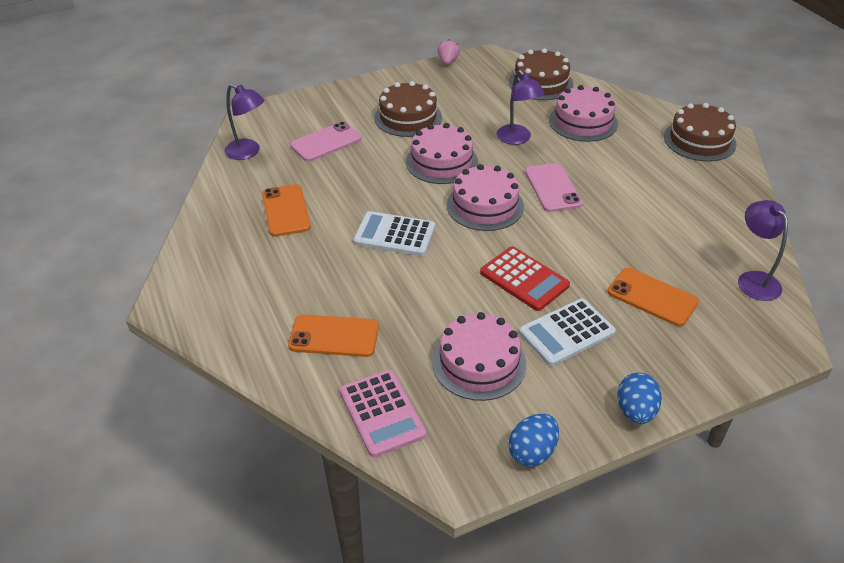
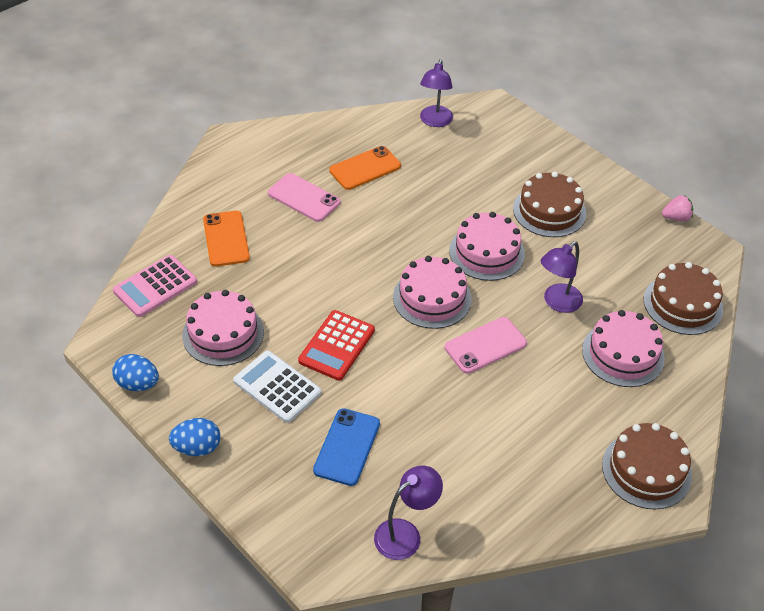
camera: 70 degrees right, 5 degrees up
pink phone [290,122,362,162] -> pink phone moved to [268,173,340,222]
white calculator [353,211,435,256] -> none
orange phone [607,268,699,326] -> blue phone [313,408,380,486]

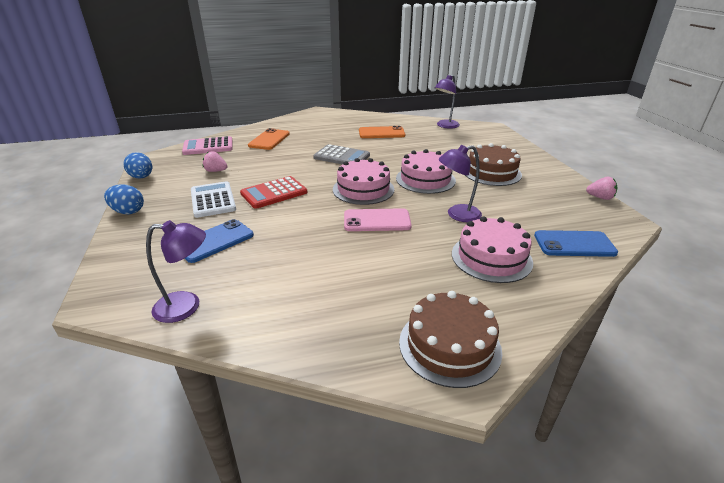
camera: 30 degrees right, 15 degrees down
pink cake [182,290,264,366] -> pink strawberry [203,151,227,172]
pink phone [268,173,340,222] -> none
brown cake [644,262,723,335] -> blue phone [534,230,618,257]
none -> grey calculator [313,144,370,164]

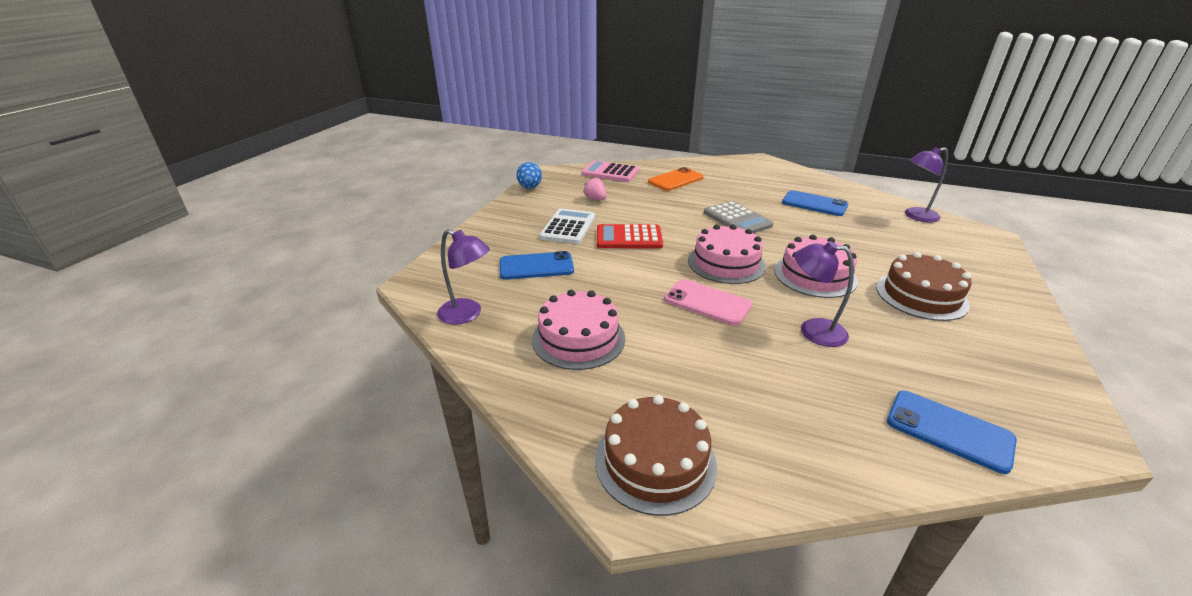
camera: 35 degrees right, 0 degrees up
blue egg [104,185,144,214] -> none
orange phone [359,126,405,138] -> blue phone [782,190,848,216]
pink cake [452,216,533,283] -> pink cake moved to [532,290,625,370]
pink strawberry [586,177,618,200] -> none

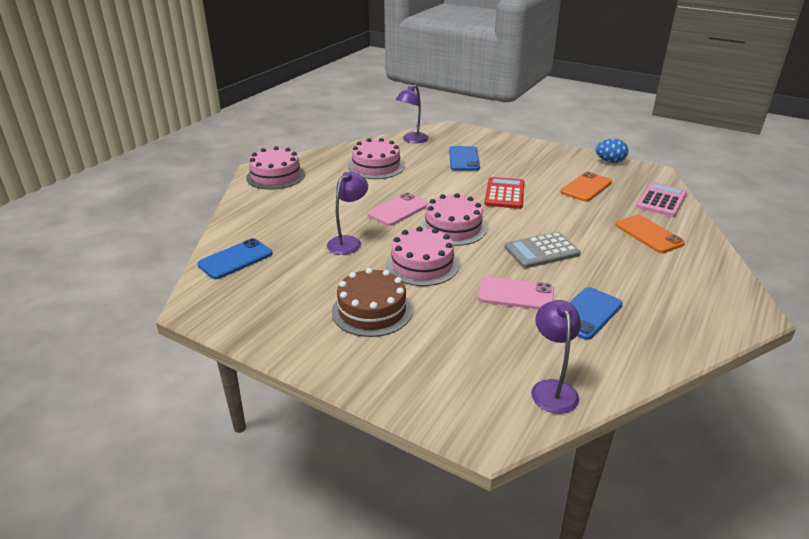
camera: 100 degrees right, 0 degrees up
white calculator [540,209,595,244] -> none
pink strawberry [583,177,607,200] -> orange phone [560,171,612,202]
brown cake [595,395,717,516] -> pink cake [246,146,305,190]
none -> pink phone [478,276,554,309]

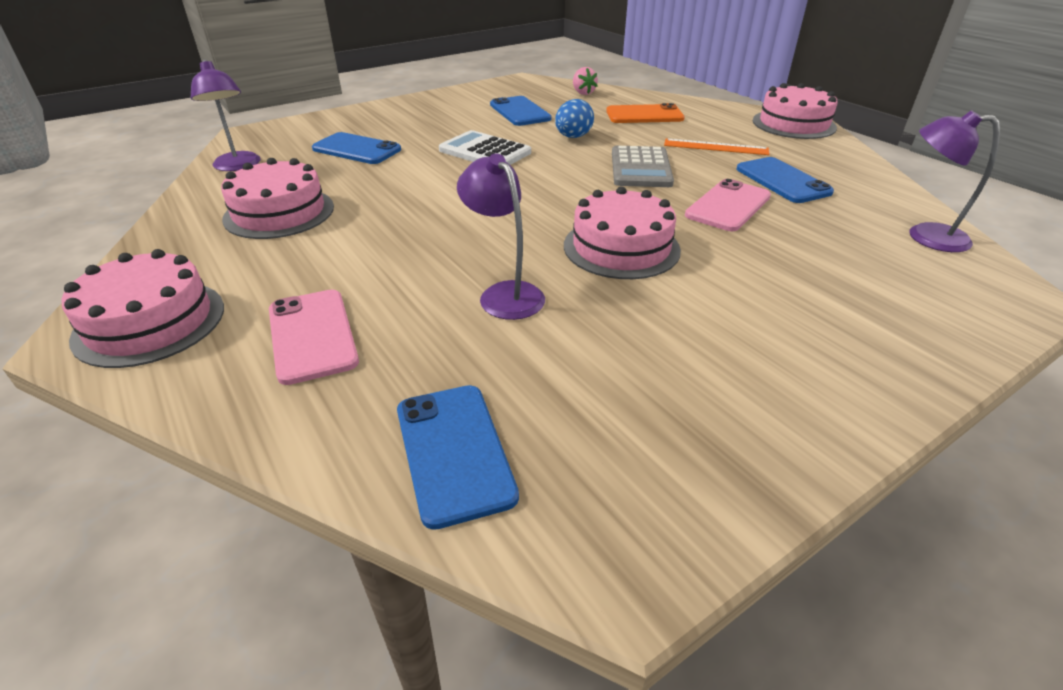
camera: 65 degrees left, 5 degrees up
brown cake [332,268,412,337] -> none
pink phone [368,193,429,226] -> pink phone moved to [269,290,359,385]
pink cake [420,193,487,246] -> pink cake moved to [753,83,838,139]
red calculator [484,177,525,209] -> white calculator [439,130,531,165]
orange phone [560,171,612,202] -> blue phone [490,96,551,126]
blue egg [596,139,628,163] -> blue egg moved to [555,99,594,138]
pink calculator [636,182,687,217] -> pink strawberry [573,67,598,95]
none -> orange ruler [664,139,770,155]

